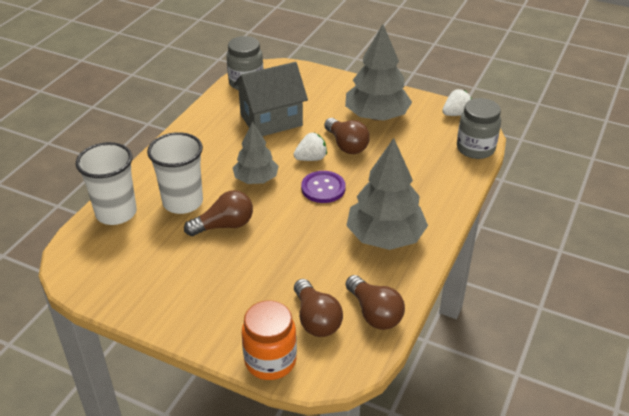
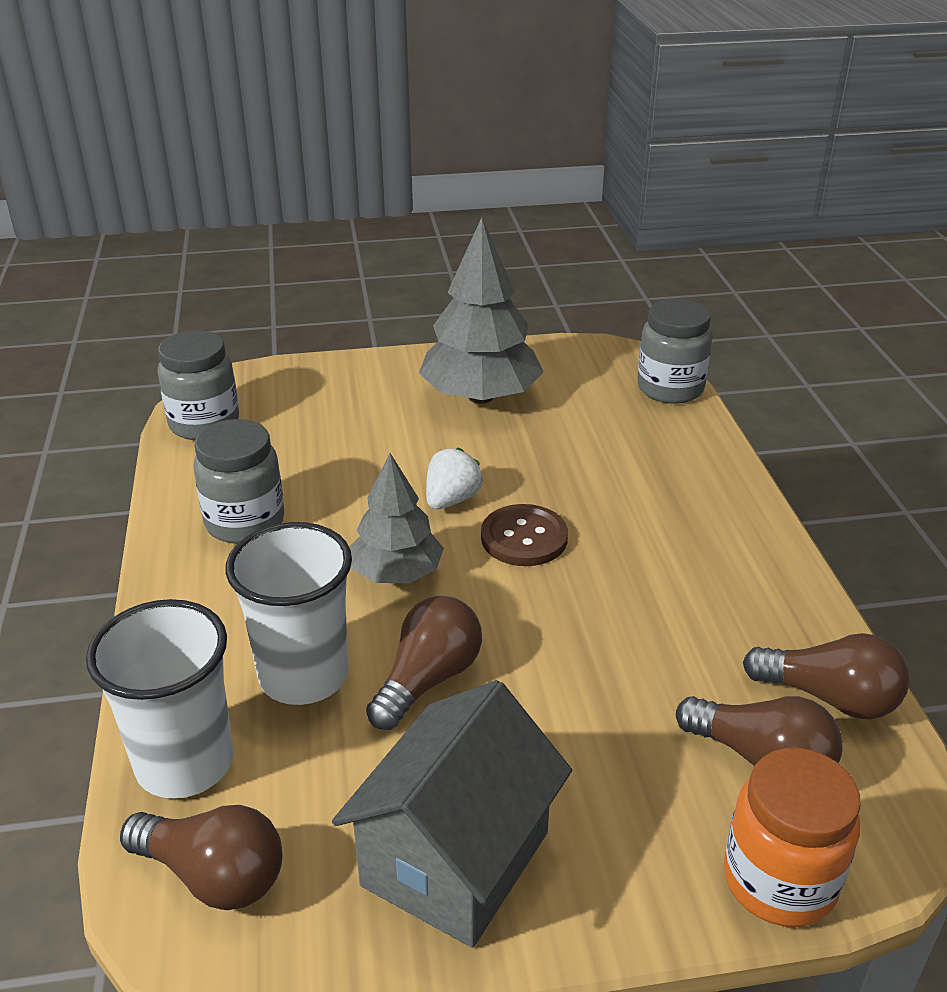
camera: 35 degrees left, 5 degrees down
grey house [233,62,308,136] -> grey house moved to [332,680,572,948]
purple button [301,171,346,203] -> brown button [481,504,568,566]
brown light bulb [324,118,370,154] -> brown light bulb moved to [120,805,282,910]
grey tree [346,138,428,250] -> none
white strawberry [442,89,472,116] -> none
none -> grey jar [193,419,285,544]

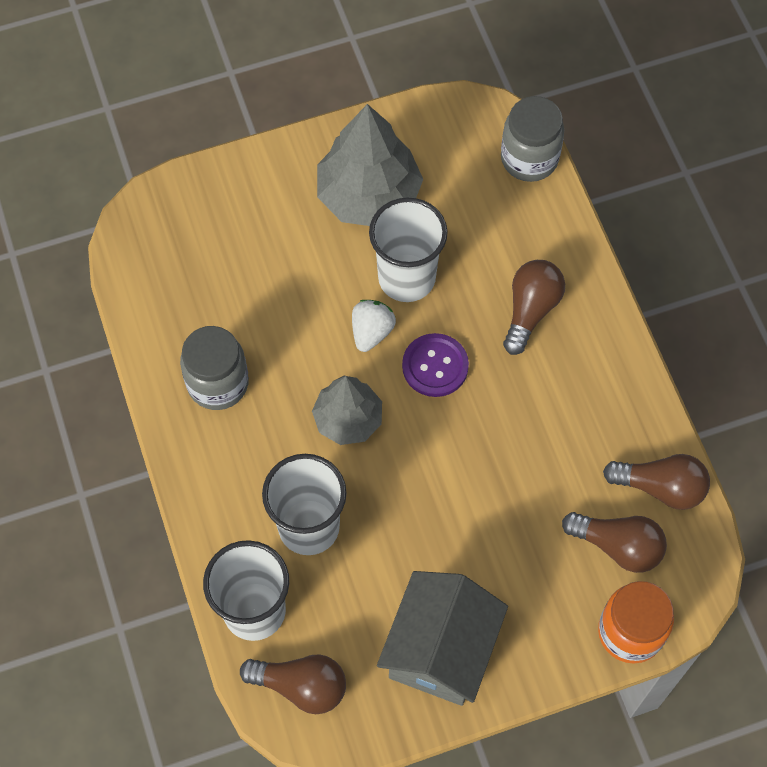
camera: 10 degrees left, 30 degrees up
grey jar [157,330,239,440] -> none
brown light bulb [366,596,482,730] -> brown light bulb moved to [503,260,565,355]
brown button [481,504,568,566] -> purple button [402,333,469,397]
none -> white cup [369,197,448,302]

